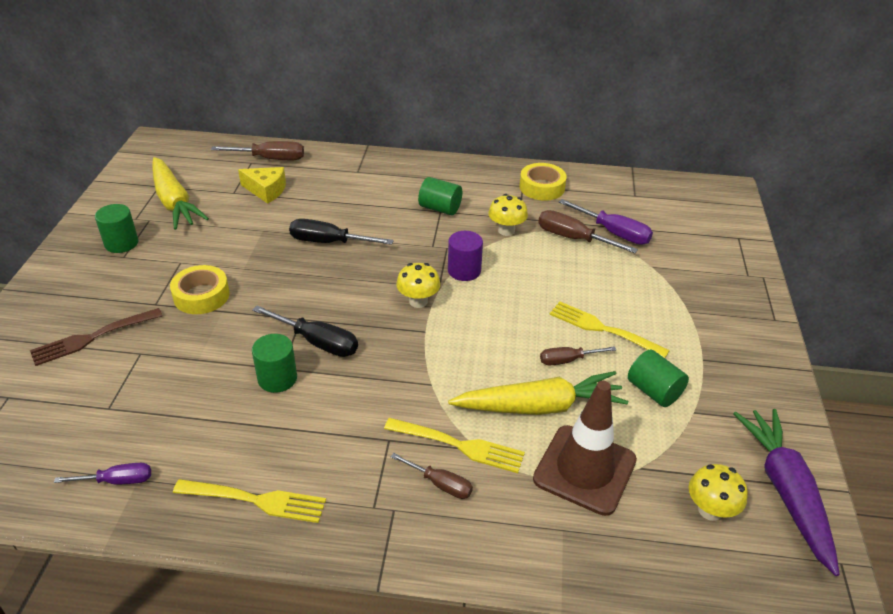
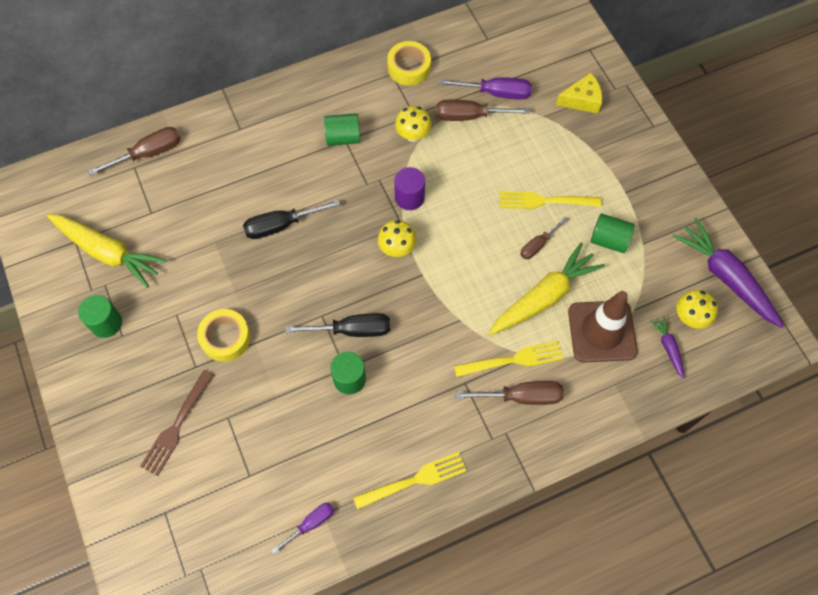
camera: 30 degrees left, 25 degrees up
yellow cheese [238,167,286,204] -> yellow cheese moved to [556,72,602,114]
brown screwdriver [391,453,473,499] -> brown screwdriver [455,381,564,405], size x1.58
none -> purple carrot [649,315,684,379]

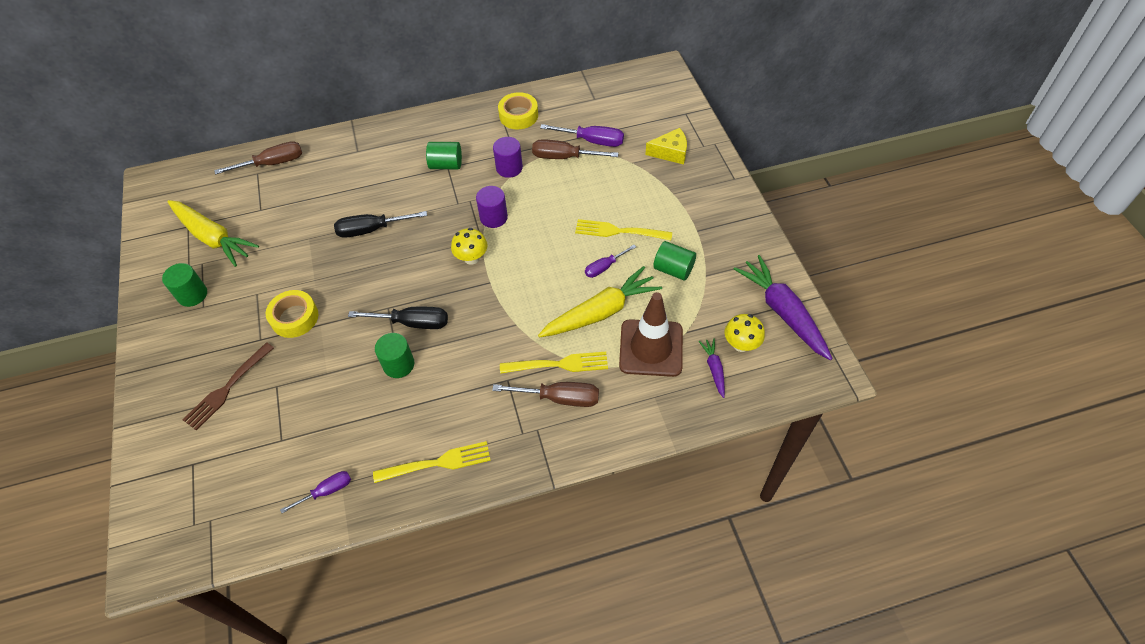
camera: 10 degrees right, 10 degrees down
yellow mushroom [395,106,432,142] -> purple cylinder [493,137,523,178]
brown screwdriver [520,217,568,259] -> purple screwdriver [585,245,636,278]

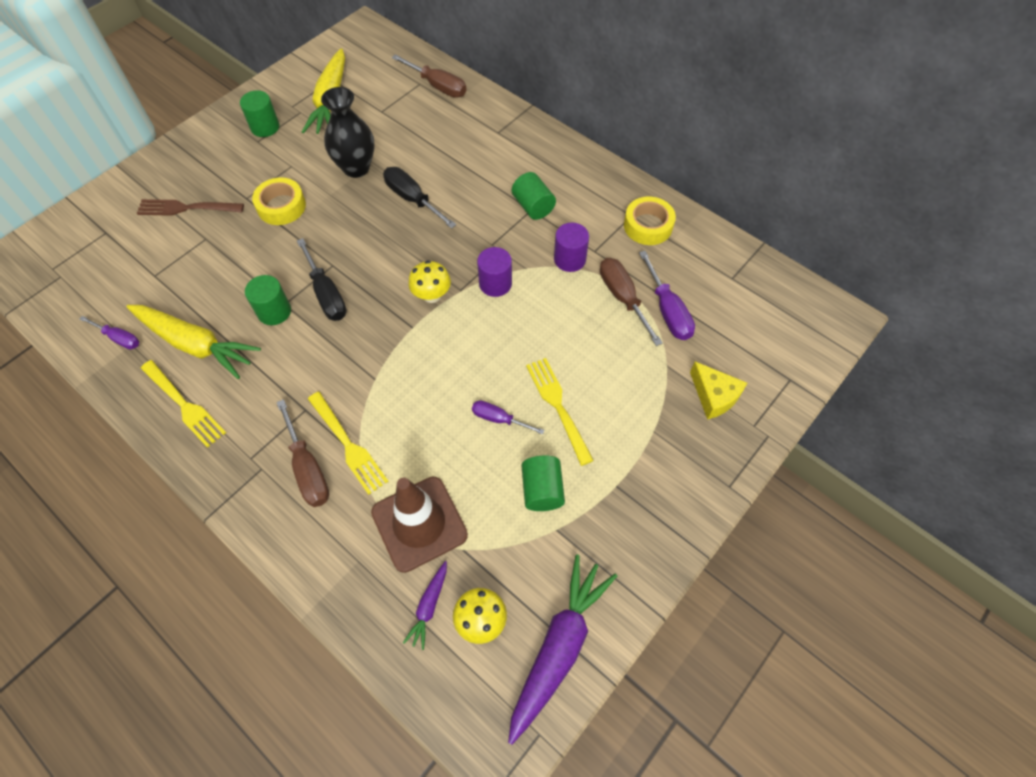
camera: 55 degrees right, 5 degrees up
yellow carrot [538,266,662,338] -> yellow carrot moved to [126,305,261,379]
purple carrot [699,339,725,398] -> purple carrot turned 150 degrees clockwise [403,561,447,650]
none -> black vase [321,87,375,178]

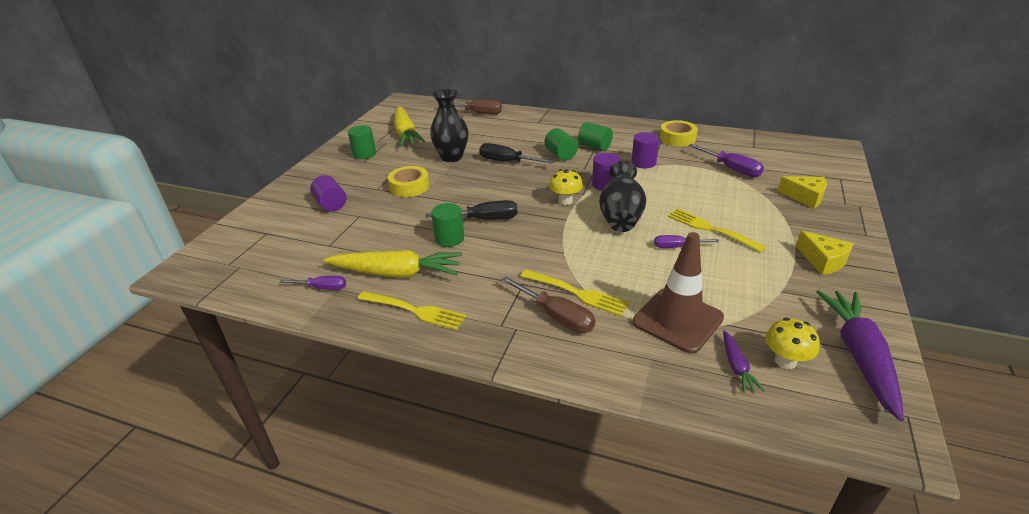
camera: 20 degrees left, 25 degrees down
brown fork [136,199,244,216] -> purple cylinder [310,175,346,212]
black screwdriver [297,238,347,321] -> black screwdriver turned 45 degrees counterclockwise [425,200,518,220]
green cylinder [522,455,565,511] -> green cylinder moved to [545,128,578,161]
brown screwdriver [600,258,663,346] -> none
none -> black vase [599,161,646,232]
none -> yellow cheese [796,231,854,275]

